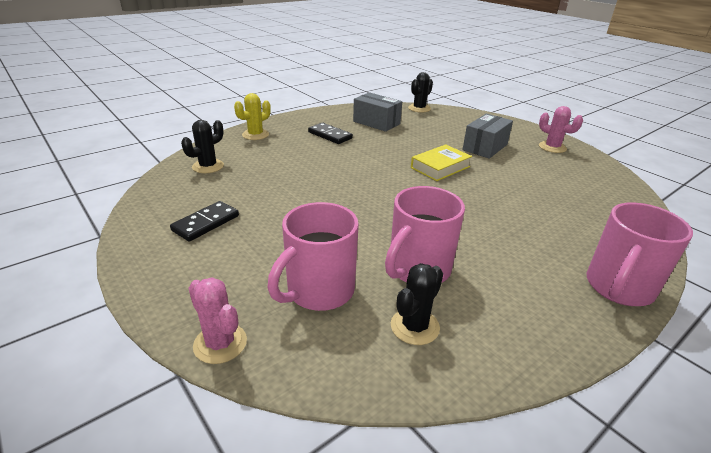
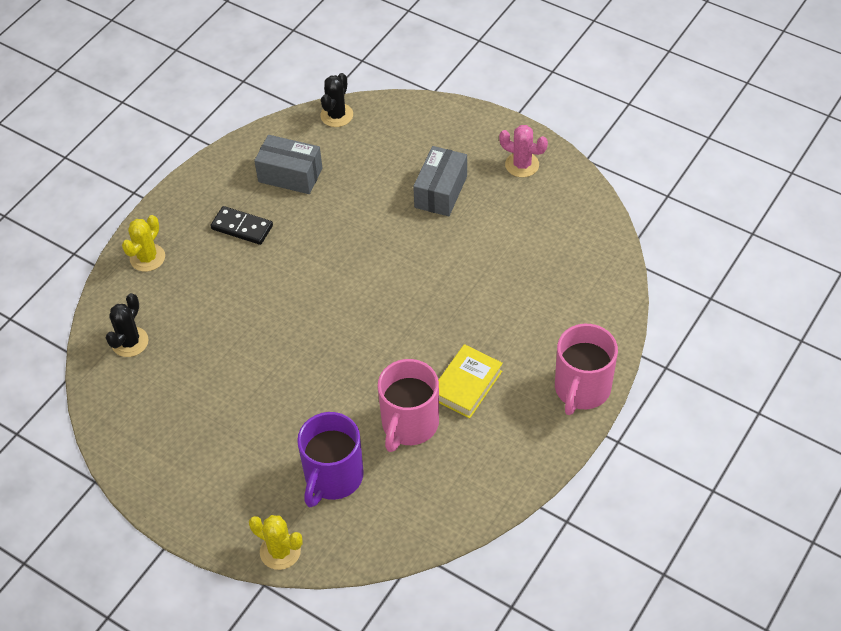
camera: 15 degrees left, 20 degrees up
black domino [170,201,239,242] -> none
pink cactus [188,277,247,364] -> yellow cactus [249,515,303,570]
pink mug [267,202,359,311] -> purple mug [297,412,364,507]
black cactus [391,263,443,345] -> none
yellow book [411,144,472,181] -> yellow book moved to [438,344,503,419]

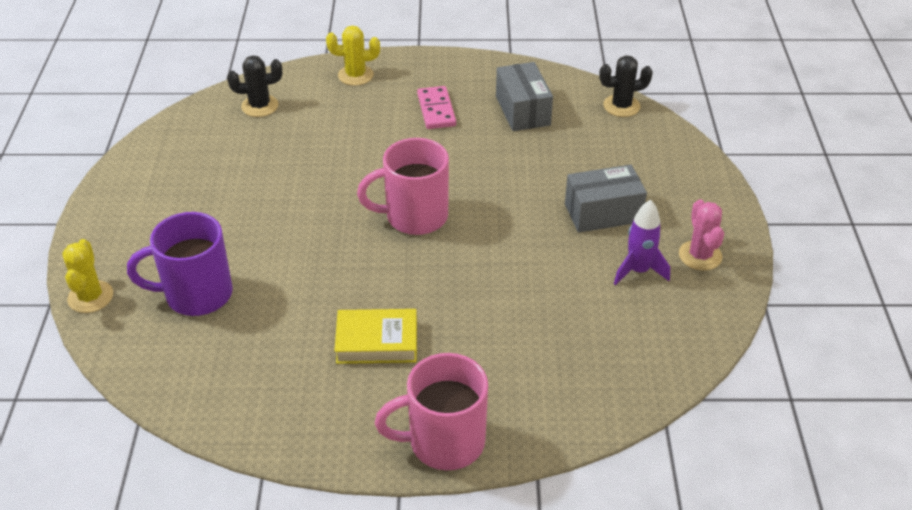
camera: 55 degrees right, 10 degrees down
black domino [210,206,273,245] -> pink domino [417,86,456,129]
pink mug [378,359,439,452] -> pink mug moved to [357,138,449,235]
none -> purple rocket [614,200,670,285]

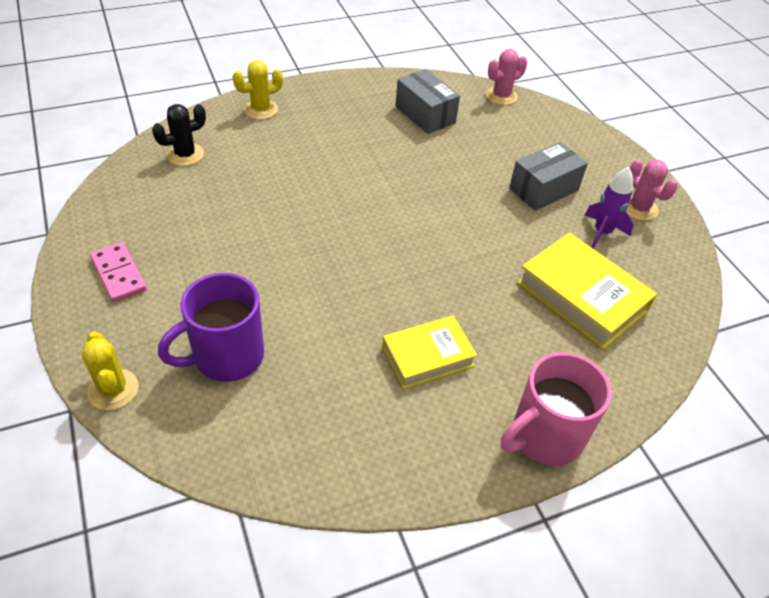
camera: 25 degrees left, 5 degrees up
pink mug [357,138,449,235] -> none
pink domino [417,86,456,129] -> pink domino moved to [90,242,147,302]
black cactus [599,55,653,117] -> pink cactus [486,49,527,105]
none -> yellow book [517,233,657,349]

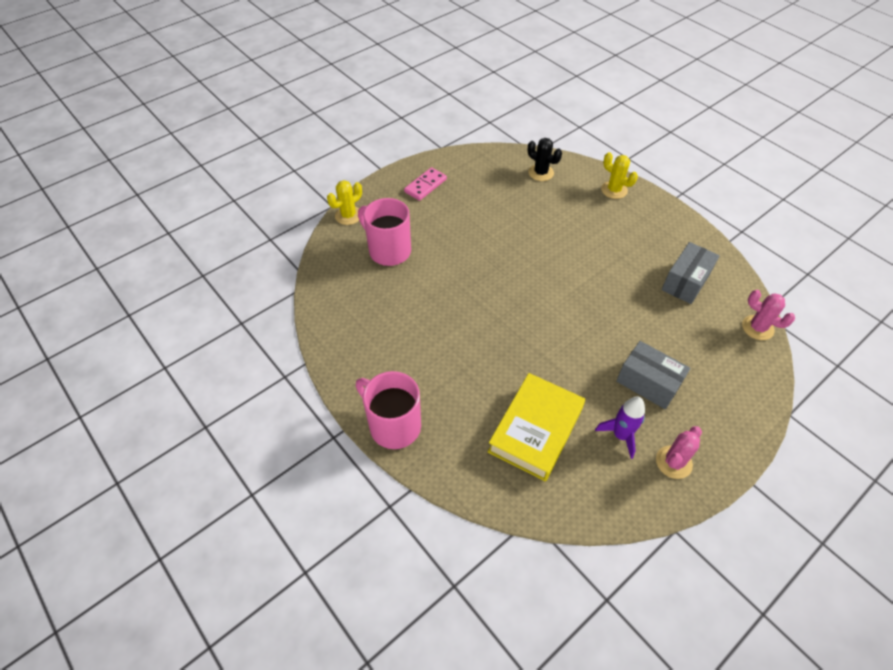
camera: 75 degrees right, 5 degrees up
purple mug [158,273,264,382] -> pink mug [358,198,411,266]
yellow book [382,316,477,389] -> none

